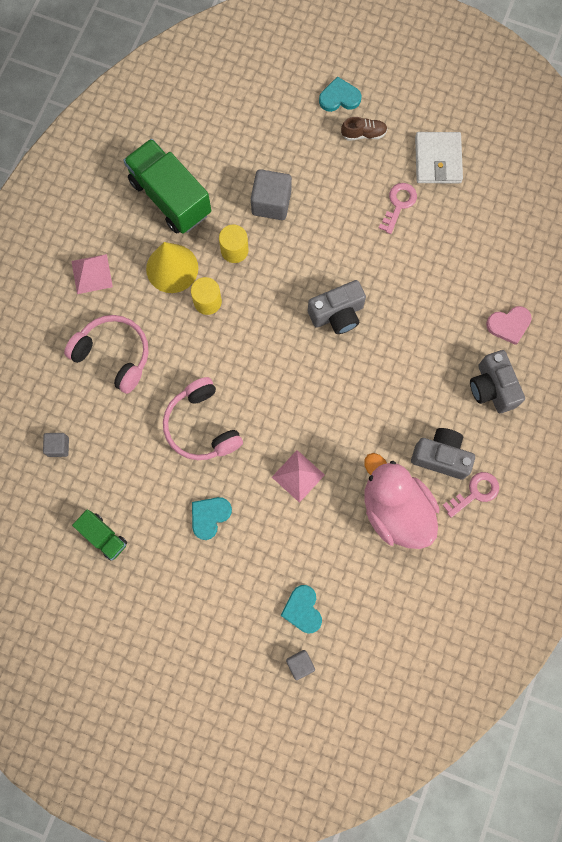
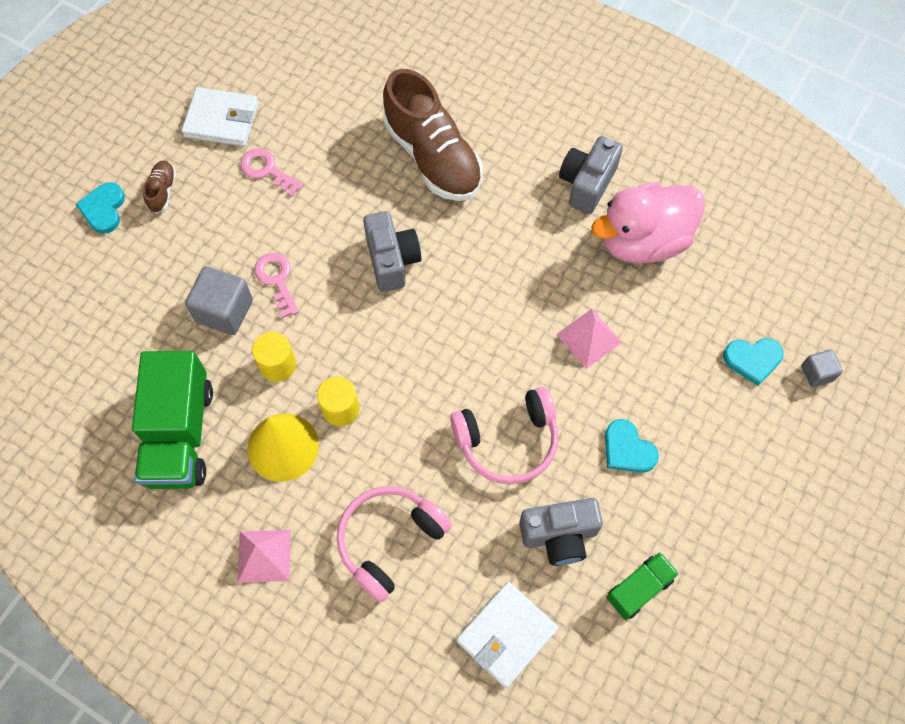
camera: 80 degrees left, 10 degrees down
grey cube [43,433,69,457] -> white wallet [457,582,558,688]
green truck [123,139,211,234] -> green truck turned 60 degrees counterclockwise [132,351,213,489]
pink key [443,472,499,518] -> pink key moved to [254,253,299,318]
grey camera [470,350,525,413] -> grey camera moved to [519,498,603,566]
pink heart [486,306,532,345] -> none
none -> brown shoe [383,69,483,201]

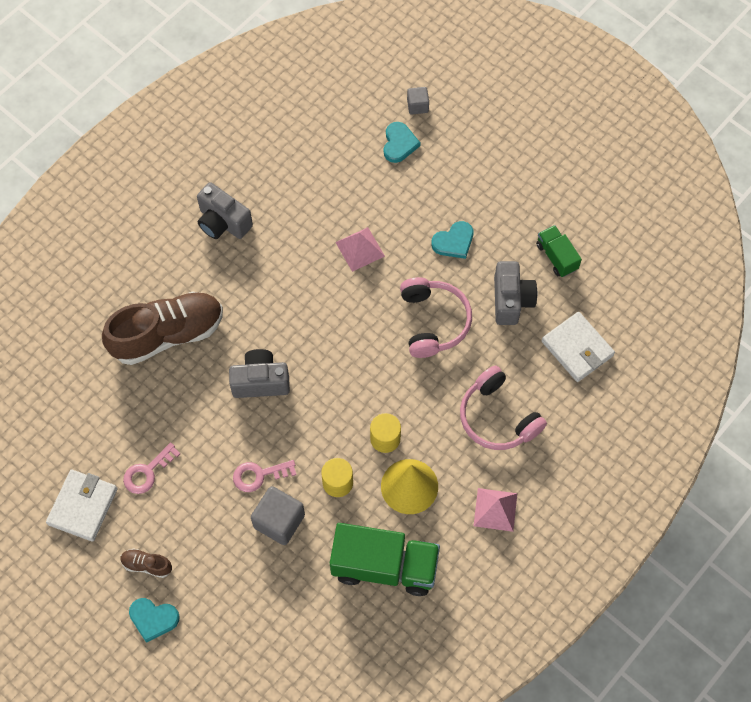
camera: 80 degrees left, 0 degrees up
pink duck [591,182,705,264] -> none

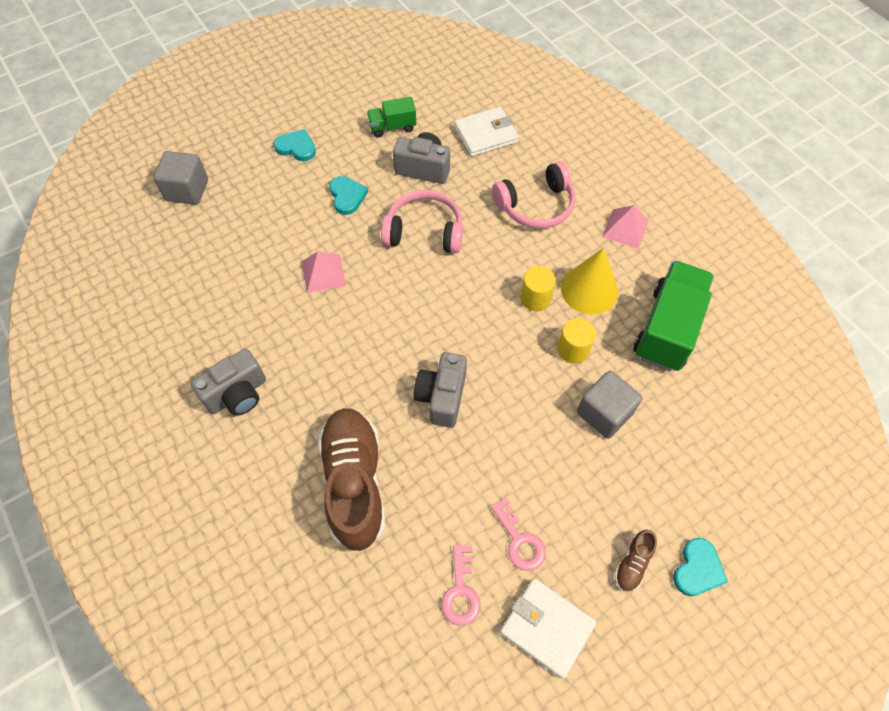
camera: 75 degrees left, 5 degrees down
pink key [233,460,296,492] -> pink key moved to [442,544,480,626]
turquoise heart [384,122,421,163] -> turquoise heart moved to [274,129,316,161]
grey cube [407,87,429,115] -> grey cube [153,151,208,205], size x1.77

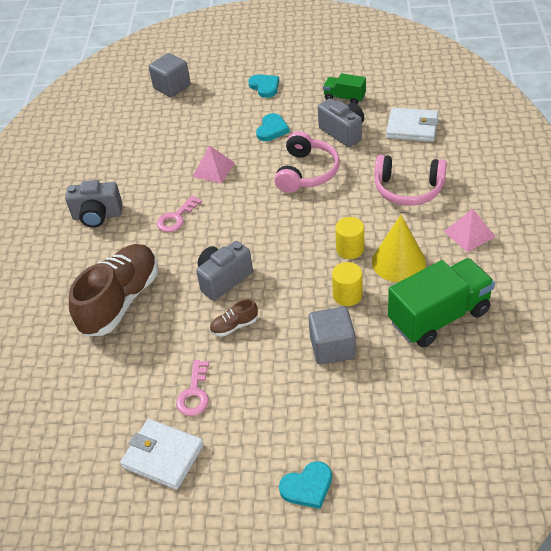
camera: 40 degrees right, 15 degrees down
pink headphones [381,190,463,253] -> pink headphones turned 60 degrees clockwise [274,131,340,193]
pink key [442,544,480,626] -> pink key moved to [157,195,202,232]
white wallet [500,578,597,679] -> white wallet turned 45 degrees counterclockwise [120,419,204,490]
brown shoe [615,530,657,592] -> brown shoe moved to [210,299,258,337]

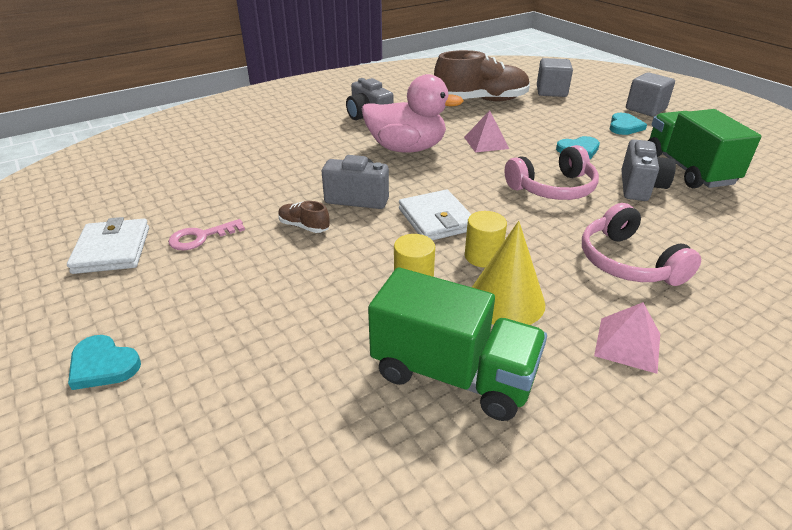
camera: 50 degrees right, 10 degrees down
brown shoe [69,244,158,337] -> brown shoe moved to [434,50,530,102]
pink key [157,195,202,232] -> pink duck [362,74,464,152]
grey cube [308,306,356,365] -> grey cube moved to [626,72,675,116]
green truck [323,73,366,104] -> green truck [648,109,761,188], size x1.91
white wallet [386,108,439,142] -> white wallet moved to [399,190,471,240]

